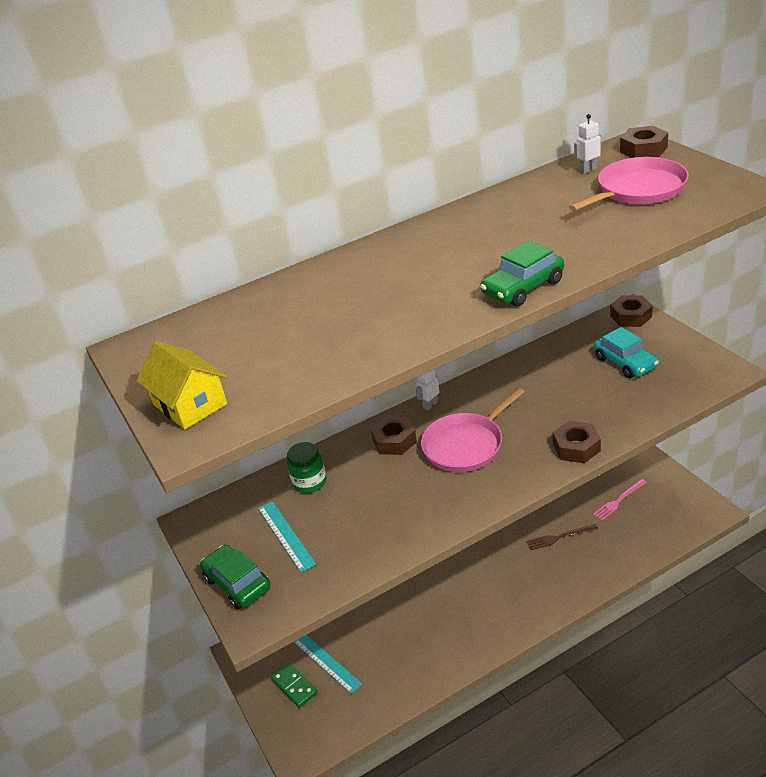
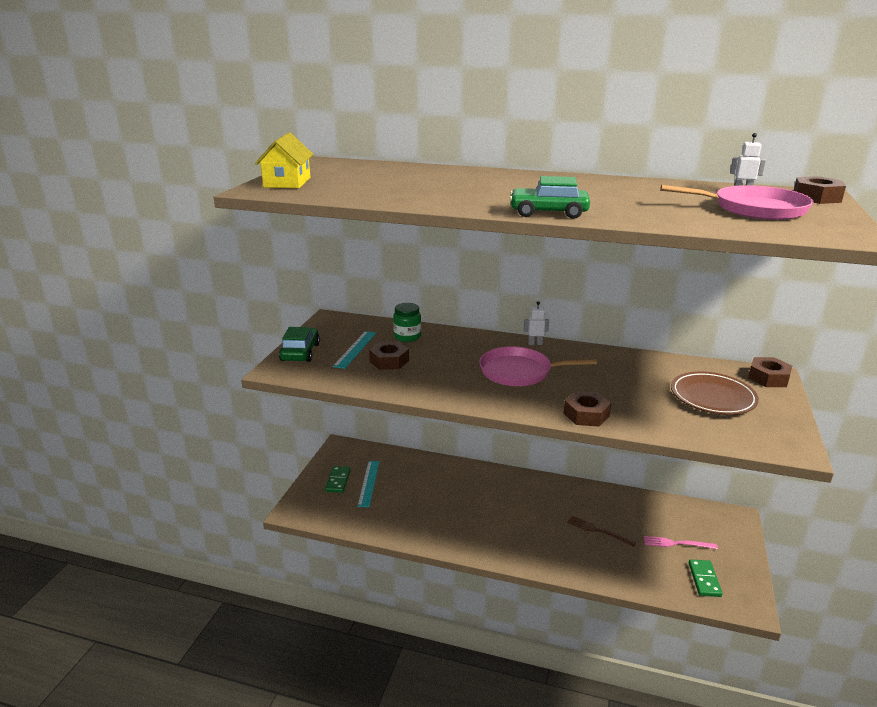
camera: 40 degrees right, 10 degrees down
brown nut [370,416,417,455] -> brown nut moved to [369,341,409,370]
turquoise car [594,327,659,378] -> brown plate [671,371,759,415]
none -> green domino [689,559,723,597]

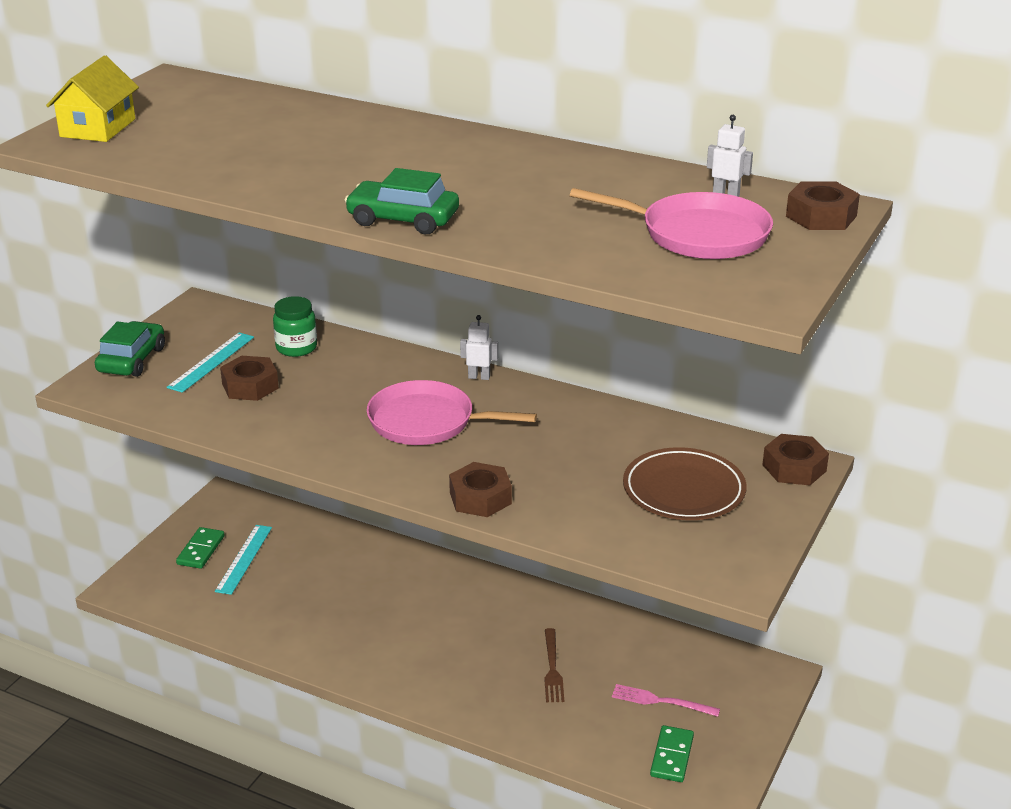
camera: 10 degrees right, 5 degrees up
brown fork [567,516,636,547] -> brown fork turned 135 degrees counterclockwise [544,628,564,702]

